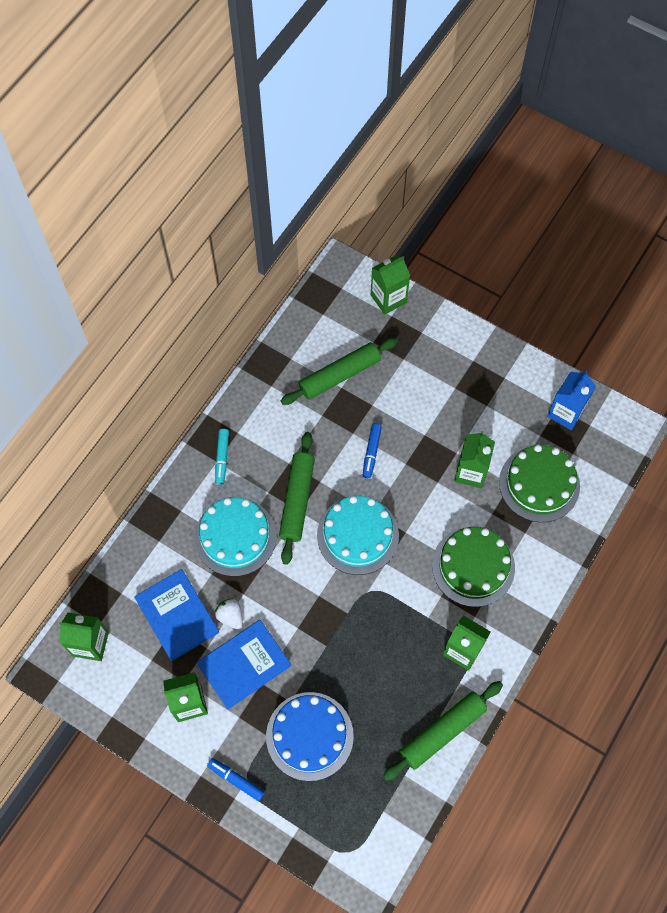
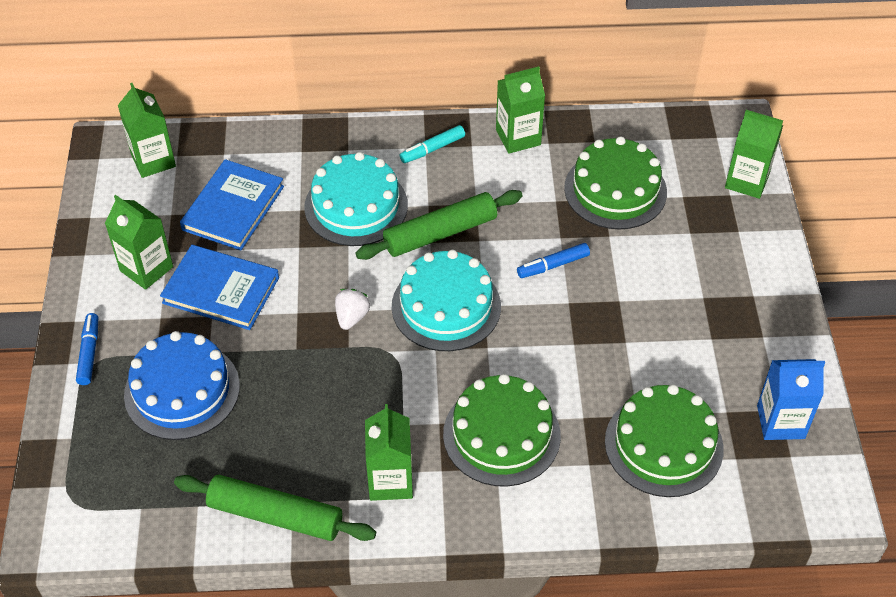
camera: 55 degrees right, 15 degrees down
white strawberry [214,598,243,629] -> white strawberry moved to [335,289,370,330]
green rolling pin [281,338,398,405] -> green cake [564,136,667,229]
green carton [454,431,495,488] -> green carton moved to [496,66,545,154]

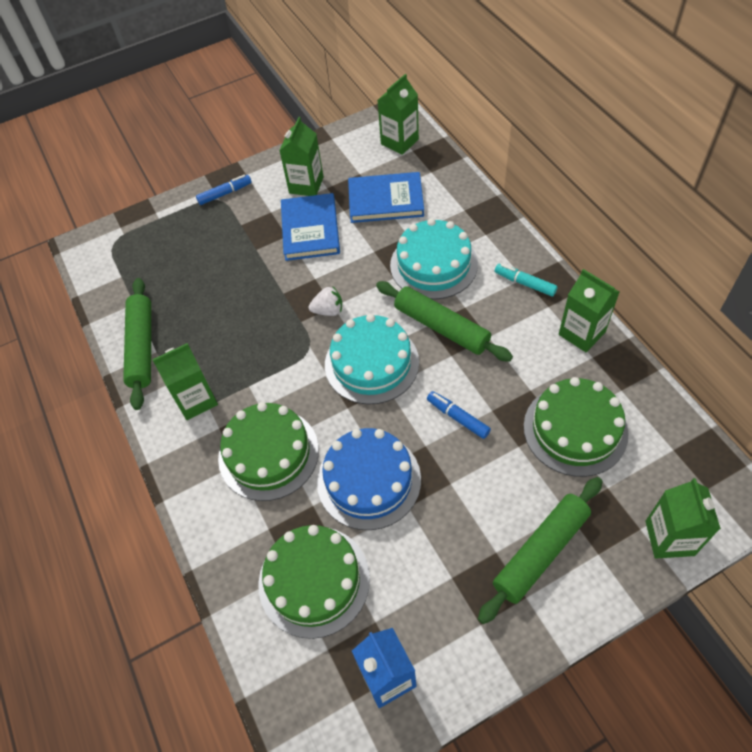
camera: 70 degrees right, 5 degrees up
blue cake [124,331,240,440] -> blue cake moved to [317,428,421,530]
none -> green rolling pin [478,477,603,624]

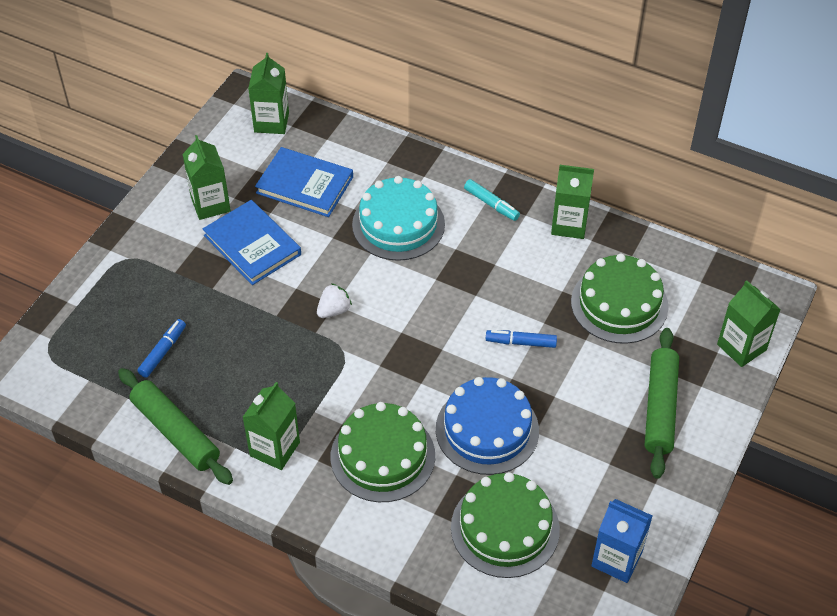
camera: 40 degrees left, 5 degrees down
blue marker [196,175,252,205] -> blue marker moved to [137,319,186,378]
turquoise cake [325,314,419,405] -> none
blue book [348,172,424,223] -> blue book turned 60 degrees clockwise [255,147,353,217]
green rolling pin [376,281,513,362] -> none
turquoise marker [495,264,558,297] -> turquoise marker turned 135 degrees counterclockwise [464,179,520,221]

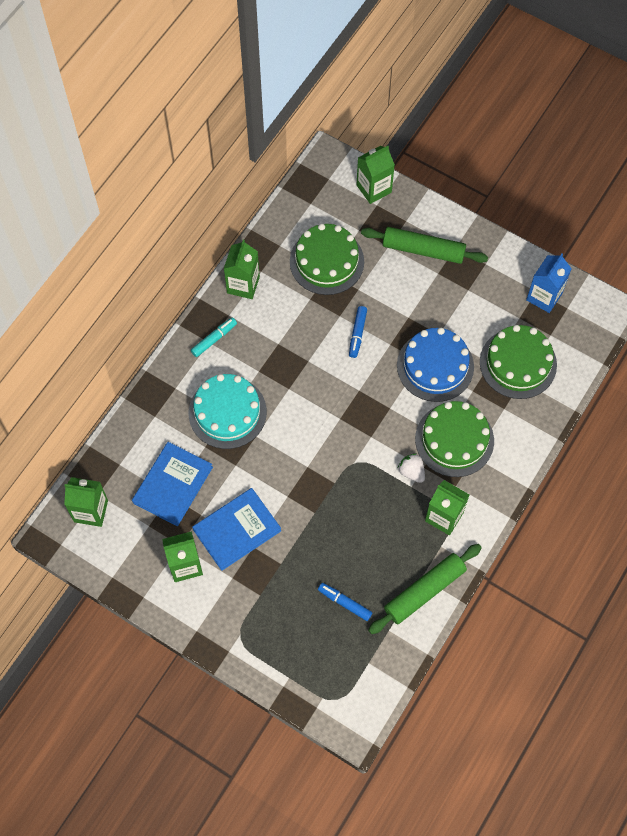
camera: 85 degrees left, 15 degrees up
white strawberry [317,283,352,318] -> white strawberry moved to [398,454,425,483]

